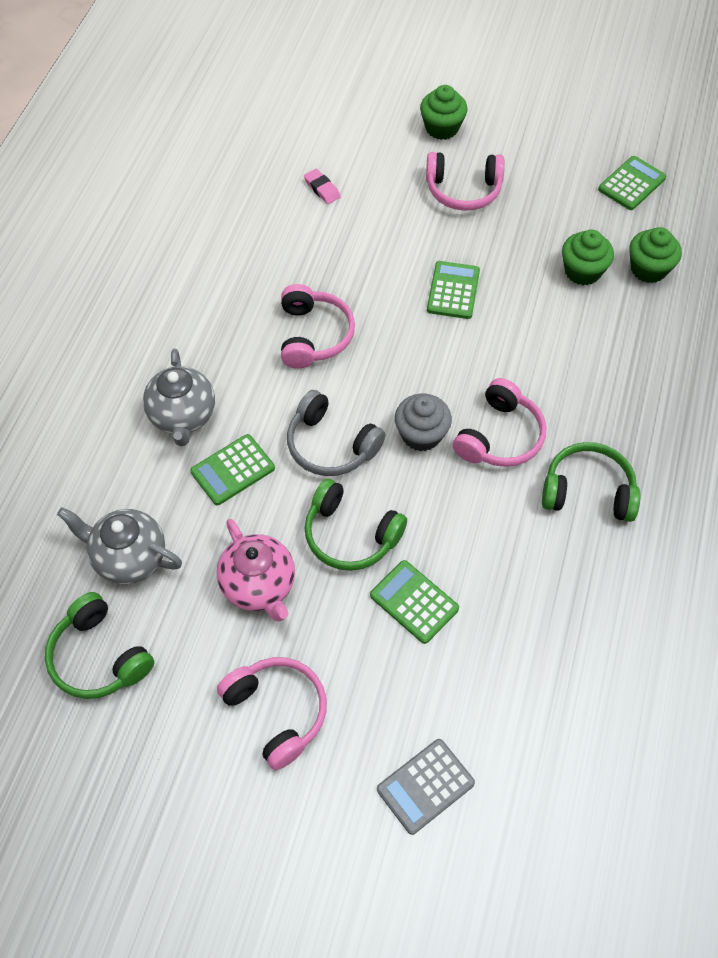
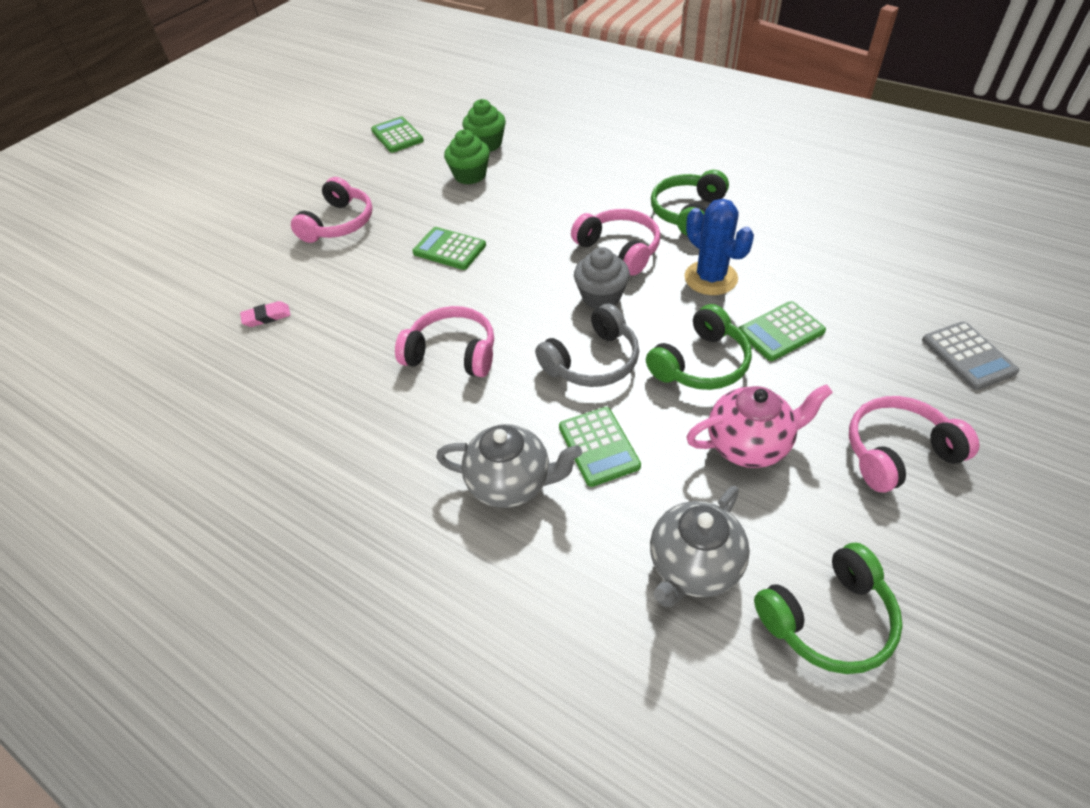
camera: 70 degrees left, 10 degrees down
green cupcake [420,85,468,140] -> none
none -> blue cactus [684,199,754,295]

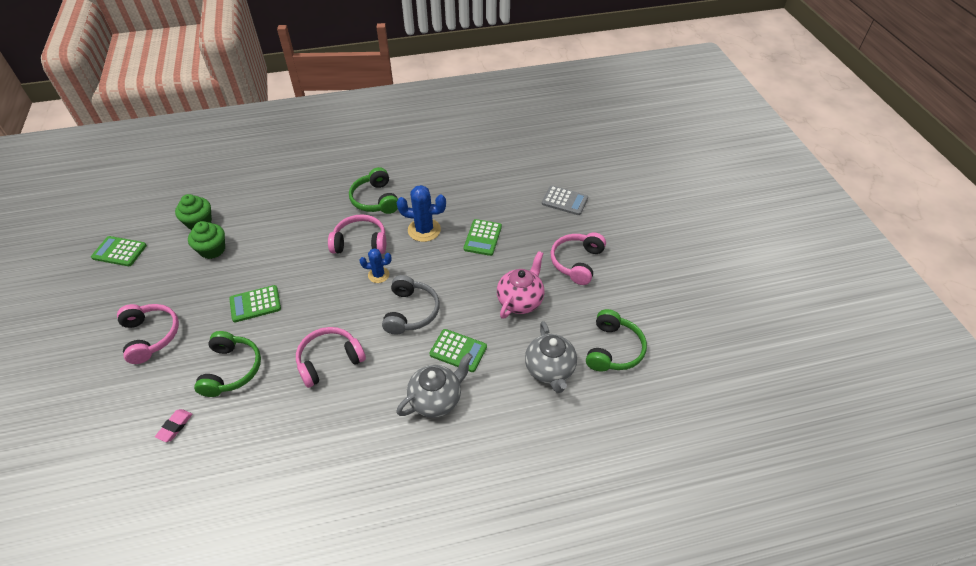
camera: 50 degrees left, 0 degrees up
grey cupcake [574,247,630,309] -> blue cactus [360,248,392,283]
green headphones [646,304,752,390] -> green headphones moved to [194,331,261,397]

